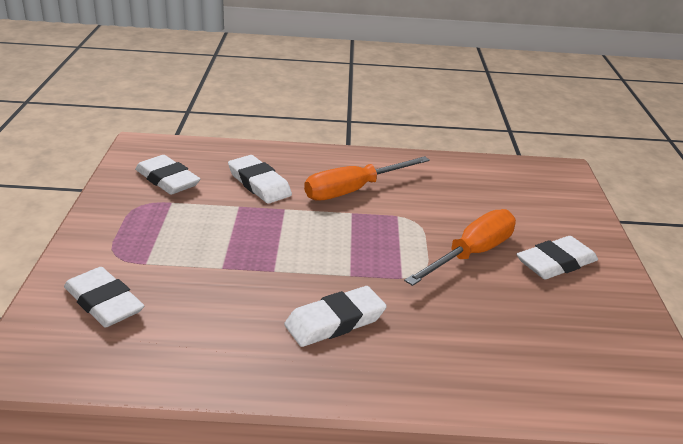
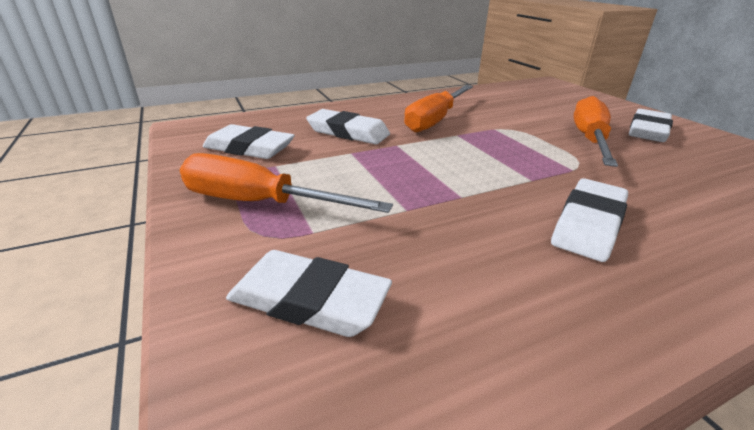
camera: 25 degrees left, 0 degrees up
none -> orange screwdriver [180,153,393,213]

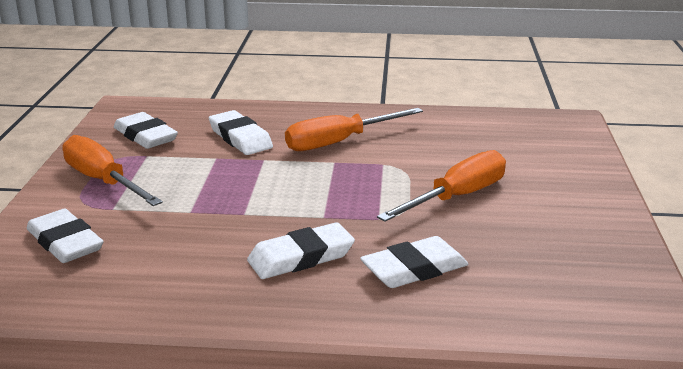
camera: 30 degrees right, 5 degrees down
white eraser [629,109,673,142] -> white eraser moved to [360,236,468,288]

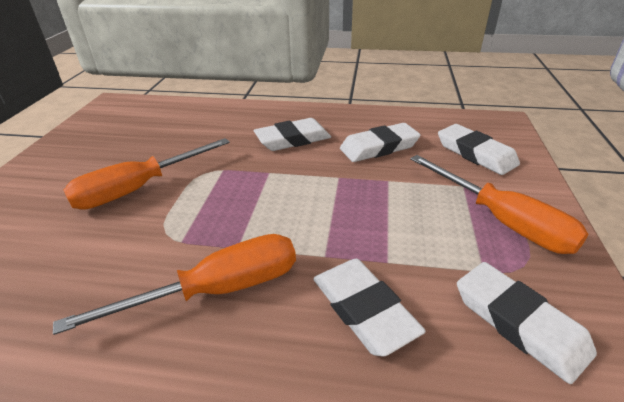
camera: 175 degrees left, 10 degrees up
white eraser [360,236,468,288] -> white eraser moved to [340,123,421,162]

